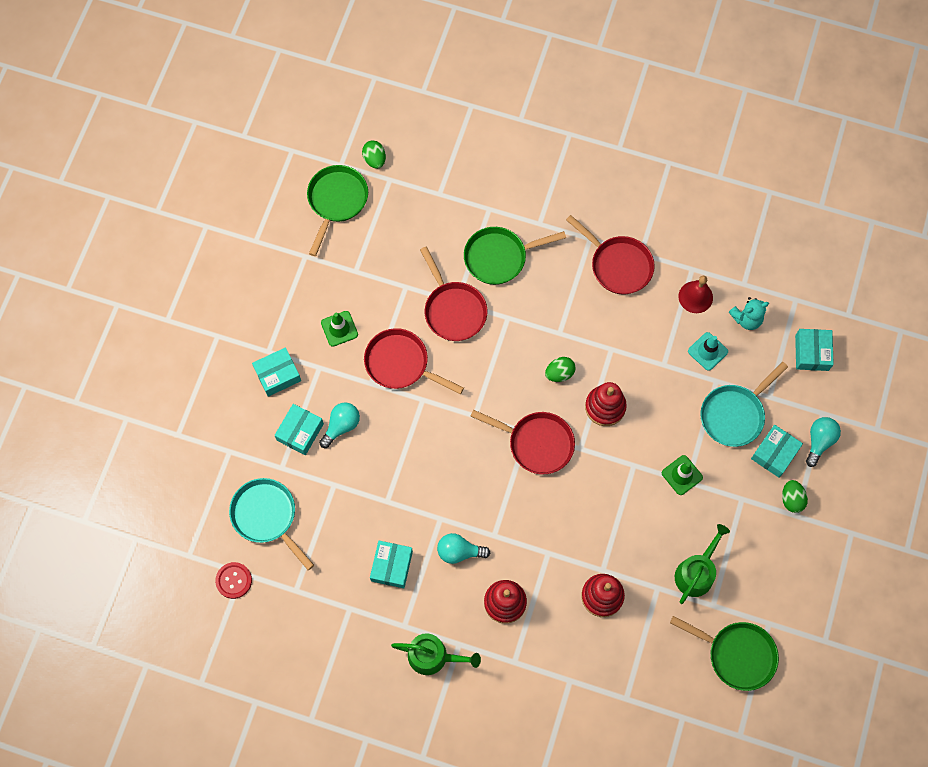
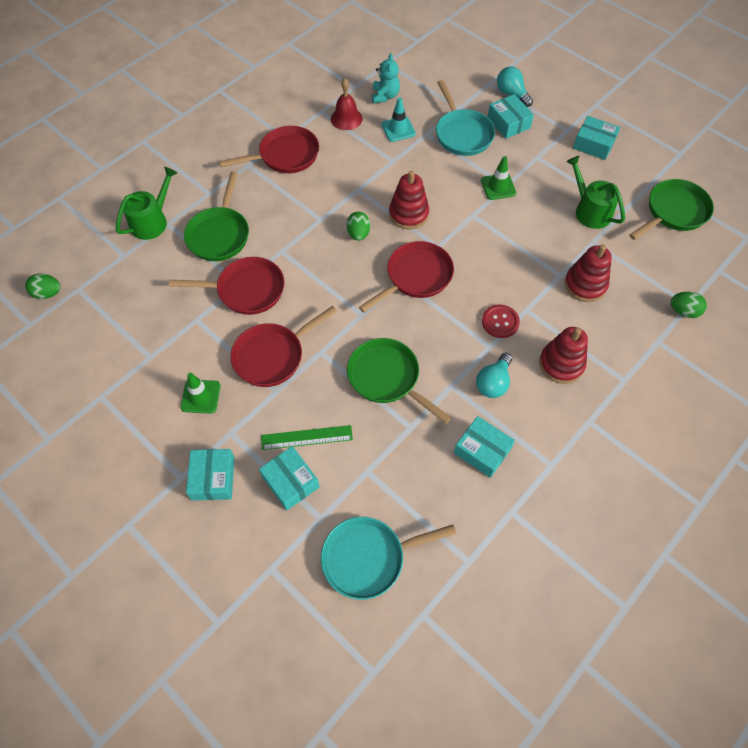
camera: 65 degrees left, 10 degrees down
red button [215,562,252,599] -> red button moved to [482,305,520,338]
green pan [307,165,368,256] -> green pan moved to [347,338,451,424]
turquoise light bulb [319,403,360,448] -> green ruler [261,425,353,450]
green watering can [391,633,481,675] -> green watering can moved to [116,167,177,240]
green egg [782,480,808,513] -> green egg moved to [671,292,707,318]
turquoise box [795,329,834,371] -> turquoise box moved to [573,116,620,160]

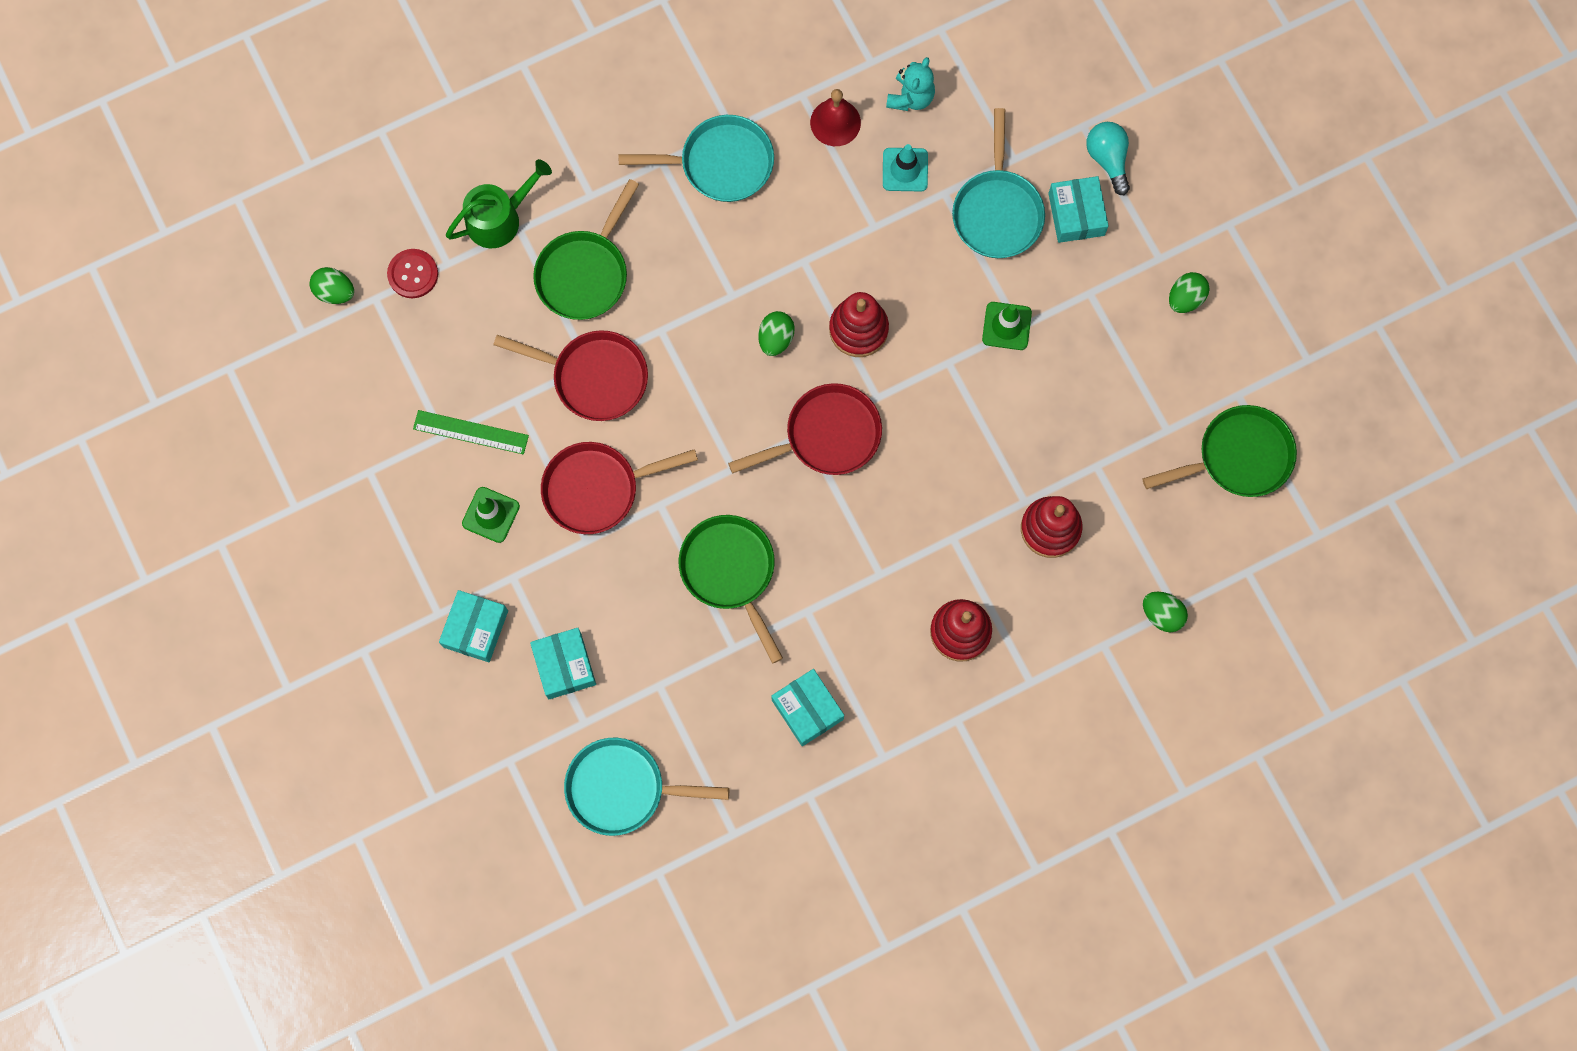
camera: 20 degrees right, 15 degrees up
red pan [219,126,319,173] -> turquoise pan [618,115,774,202]
green ruler [261,425,353,450] -> green ruler moved to [413,410,529,454]
turquoise light bulb [476,353,512,398] -> none
red button [482,305,520,338] -> red button moved to [387,249,438,298]
green watering can [566,156,625,229] -> none
turquoise box [573,116,620,160] -> green egg [1169,272,1209,313]

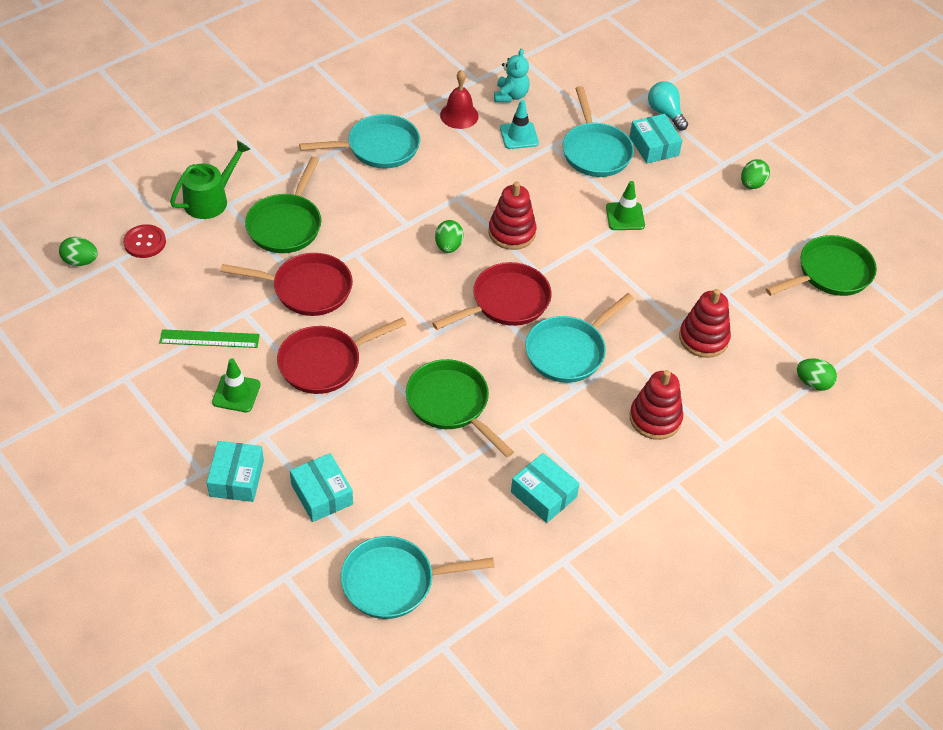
camera: 15 degrees left, 25 degrees down
none -> turquoise pan [525,293,634,383]

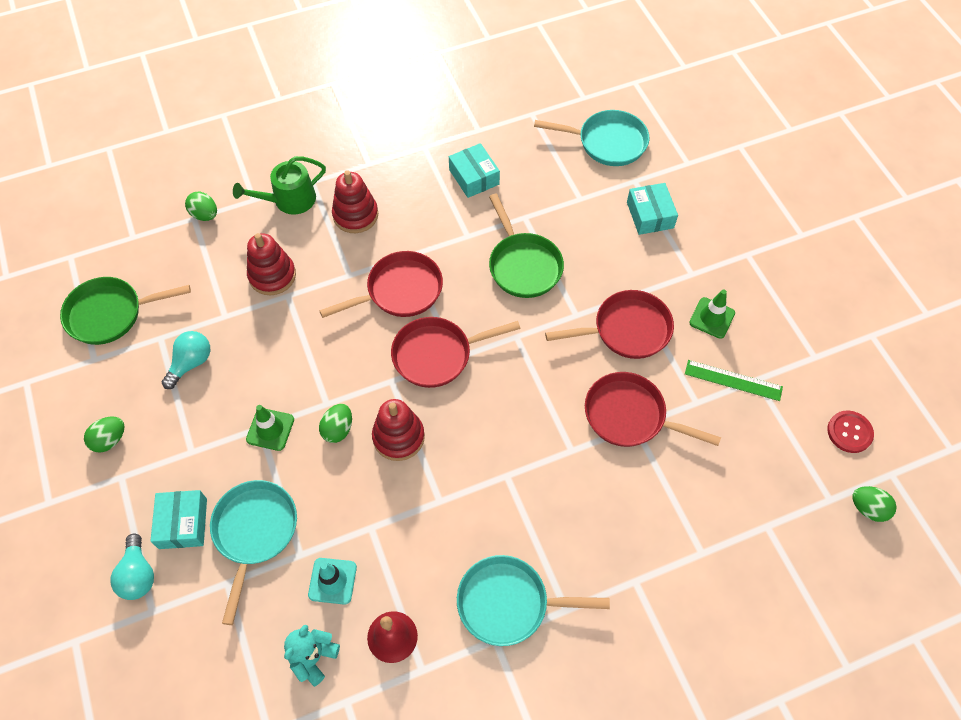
camera: 160 degrees left, 10 degrees up
red button [123,224,166,258] -> red button moved to [827,411,874,453]
green watering can [170,140,250,219] -> green watering can moved to [233,156,326,215]
turquoise box [207,441,264,502] -> none
green pan [245,157,321,253] -> none
green egg [435,220,463,253] -> green egg moved to [319,404,352,443]
turquoise pan [525,293,634,383] -> red pan [319,251,443,318]
none -> turquoise light bulb [162,331,210,389]

